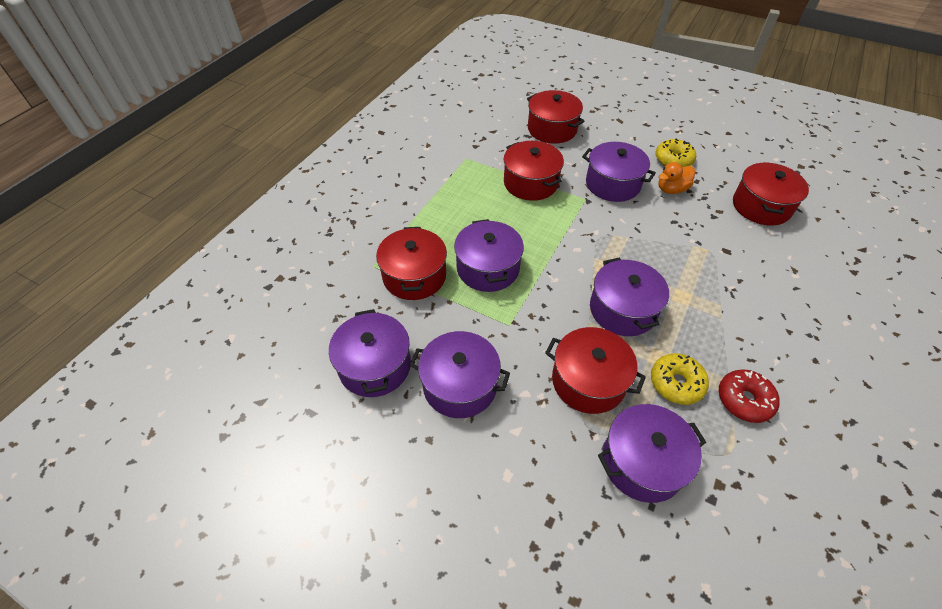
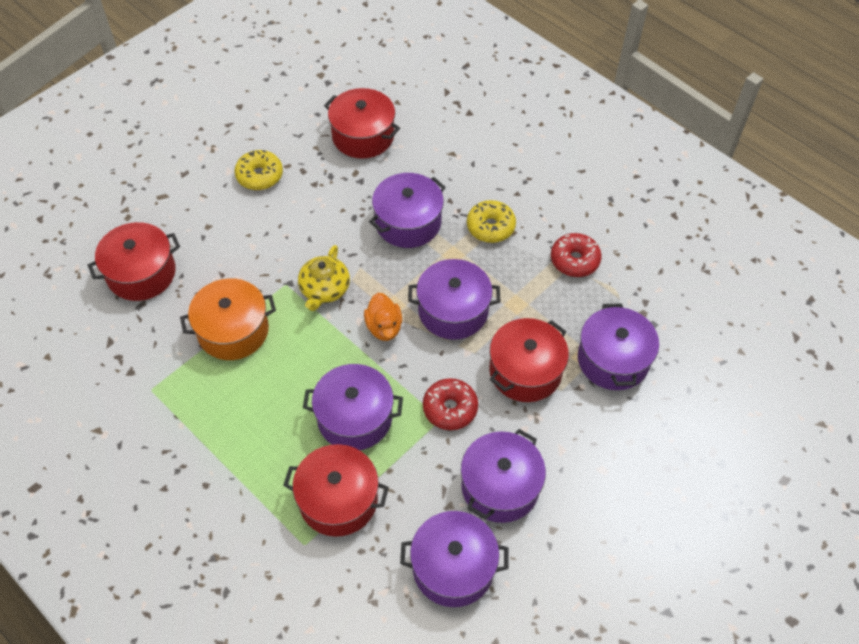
camera: 75 degrees left, 5 degrees up
red pot [503,141,564,201] -> orange pot [180,278,276,360]
purple pot [582,142,656,202] -> purple pot moved to [369,173,446,248]
yellow donut [651,353,709,405] -> yellow donut moved to [467,200,516,243]
orange duck [658,162,695,194] -> orange duck moved to [364,293,402,341]
none -> yellow teapot [298,245,350,311]
none -> red donut [423,378,478,430]

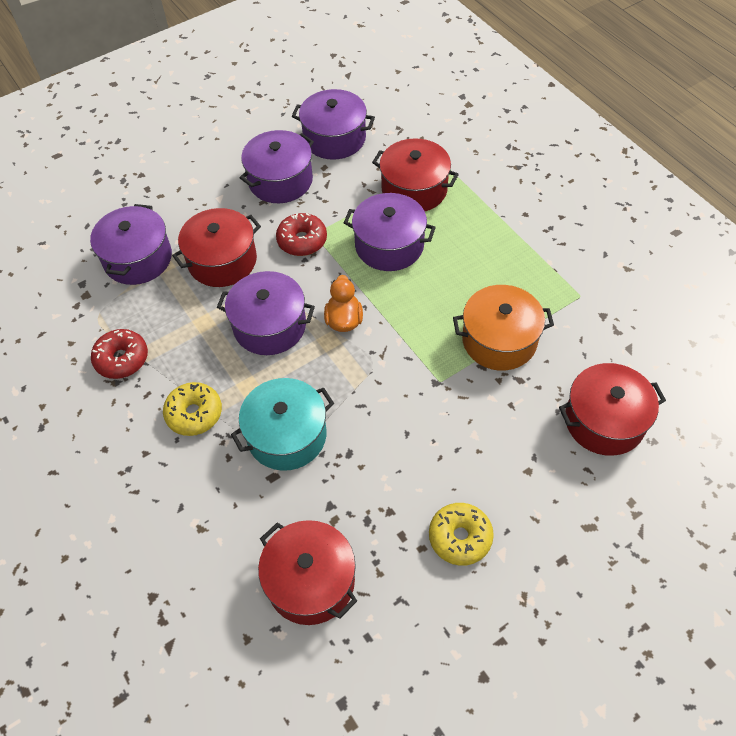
camera: 165 degrees left, 0 degrees up
yellow teapot [298,245,350,311] -> none
purple pot [369,173,446,248] -> turquoise pot [231,378,334,471]

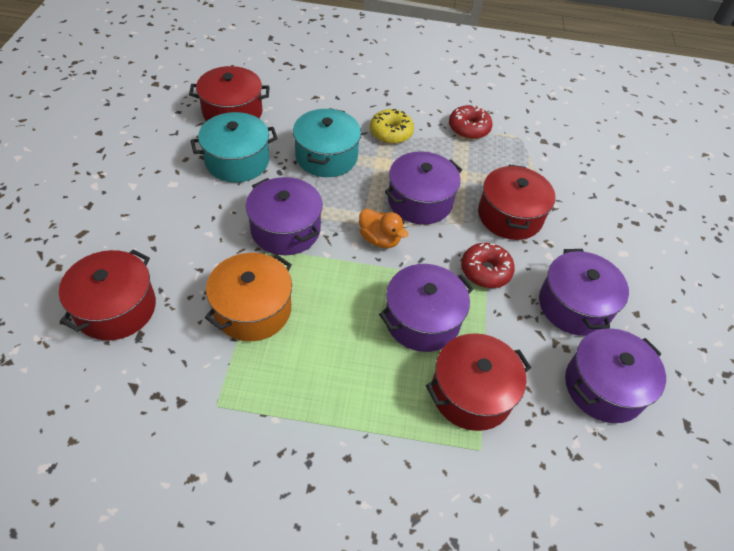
camera: 125 degrees right, 5 degrees down
purple pot [90,204,172,285] -> purple pot moved to [246,177,323,255]
yellow donut [429,503,494,566] -> none
none -> turquoise pot [191,112,278,182]

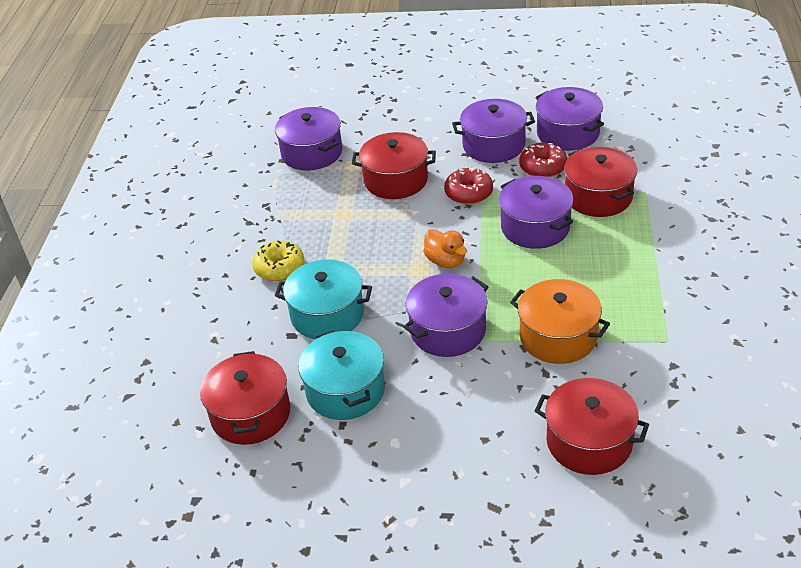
camera: 85 degrees left, 10 degrees down
orange duck [359,209,408,248] -> orange duck turned 105 degrees clockwise [423,229,467,268]
purple pot [384,151,462,225] -> purple pot moved to [275,107,342,171]
red donut [449,105,493,139] -> red donut moved to [519,143,567,177]

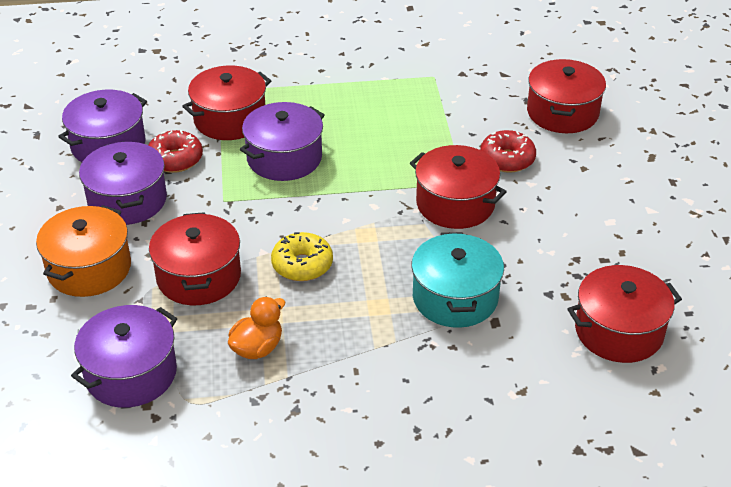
camera: 105 degrees left, 0 degrees up
yellow donut [252,240,304,281] -> yellow donut moved to [271,232,333,281]
turquoise pot [298,330,385,420] -> none
purple pot [403,274,488,357] -> red pot [410,145,507,229]
orange duck [423,229,467,268] -> orange duck moved to [228,297,285,359]
red donut [444,167,493,205] -> red donut moved to [480,130,536,173]
orange pot [510,279,610,364] -> orange pot moved to [36,205,131,297]

